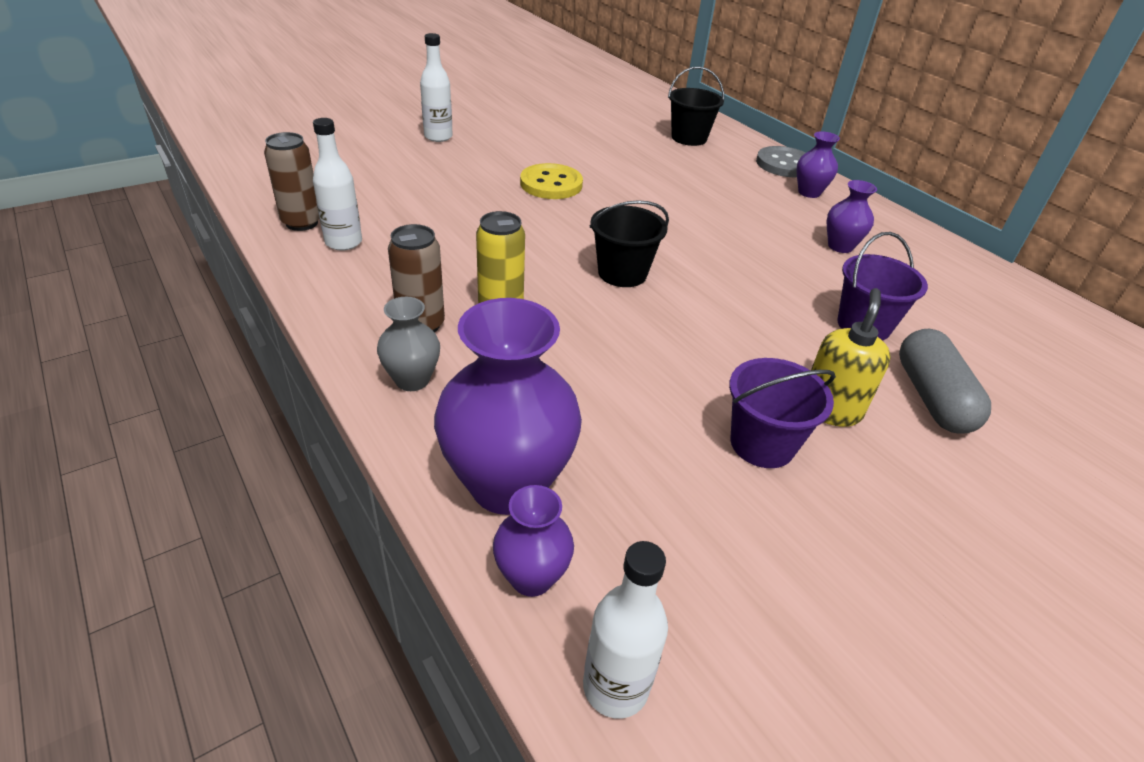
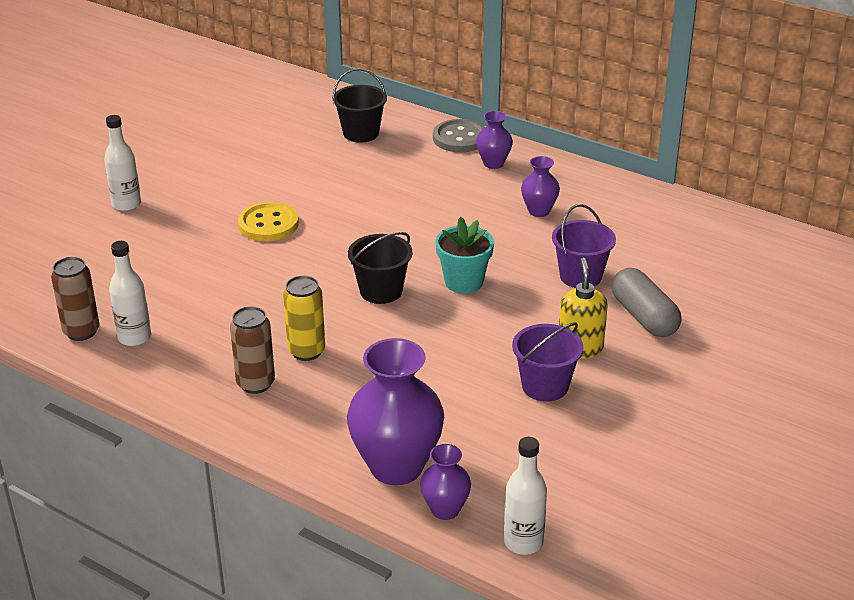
camera: 20 degrees left, 5 degrees down
grey vase [377,297,440,391] -> none
none -> turquoise flower pot [435,217,494,294]

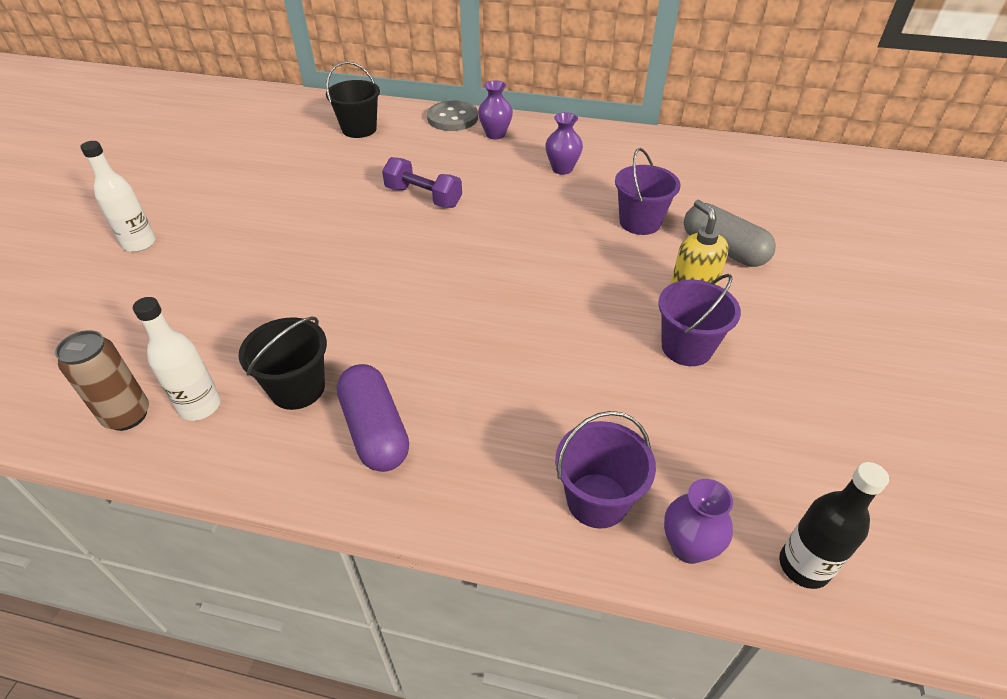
camera: 20 degrees left, 10 degrees up
brown can [230,306,275,394] -> purple capsule [337,364,409,472]
yellow button [238,202,299,241] -> none
yellow can [283,275,325,361] -> none
purple vase [347,338,444,485] -> purple bucket [555,411,656,529]
black bucket [348,232,412,304] -> black bucket moved to [239,316,327,410]
turquoise flower pot [435,217,494,294] -> none
white bottle [504,437,547,555] -> black bottle [779,462,889,589]
none -> purple dumbbell [382,157,462,208]

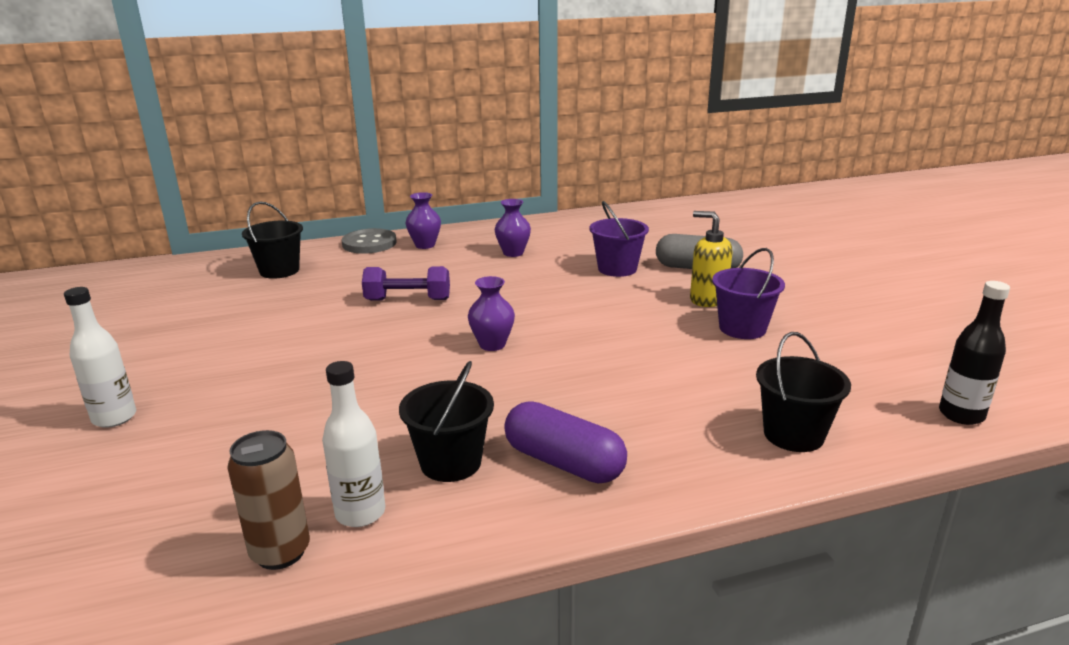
camera: 30 degrees left, 20 degrees down
purple bucket [555,411,656,529] -> black bucket [756,332,851,452]
purple vase [664,479,733,564] -> purple vase moved to [468,276,515,351]

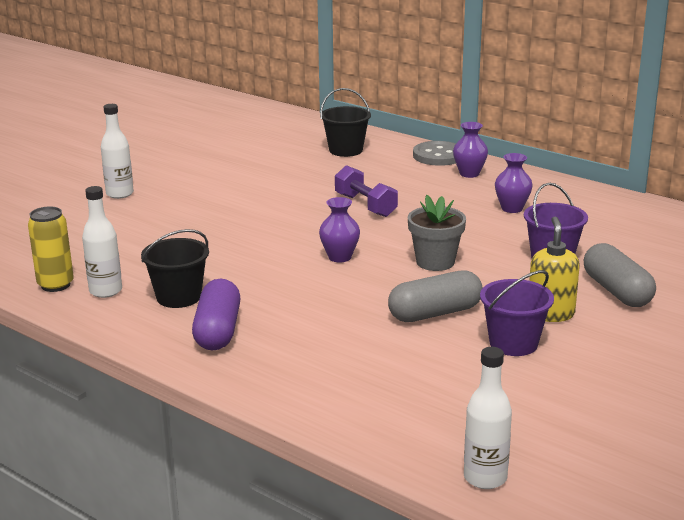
camera: 55 degrees right, 0 degrees up
brown can [227,430,310,570] -> yellow can [28,206,74,292]
black bucket [756,332,851,452] -> none
black bottle [939,281,1010,425] -> white bottle [464,347,512,489]
none -> grey capsule [388,270,483,322]
none -> grey flower pot [408,195,466,271]

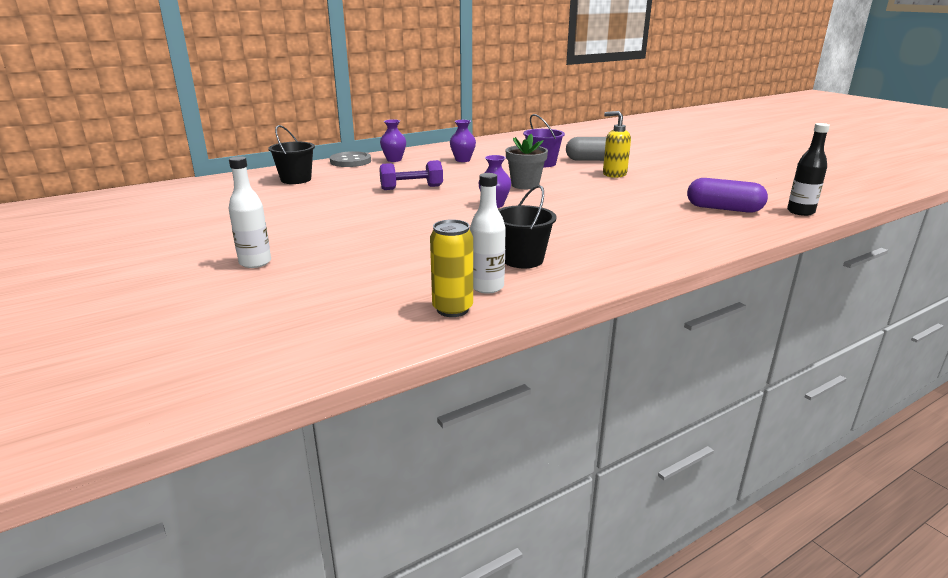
camera: 70 degrees left, 0 degrees up
purple capsule [192,279,241,350] -> purple capsule moved to [687,178,768,213]
grey capsule [388,270,483,322] -> none
white bottle [464,347,512,489] -> black bottle [787,123,830,216]
purple bucket [480,270,554,356] -> none

